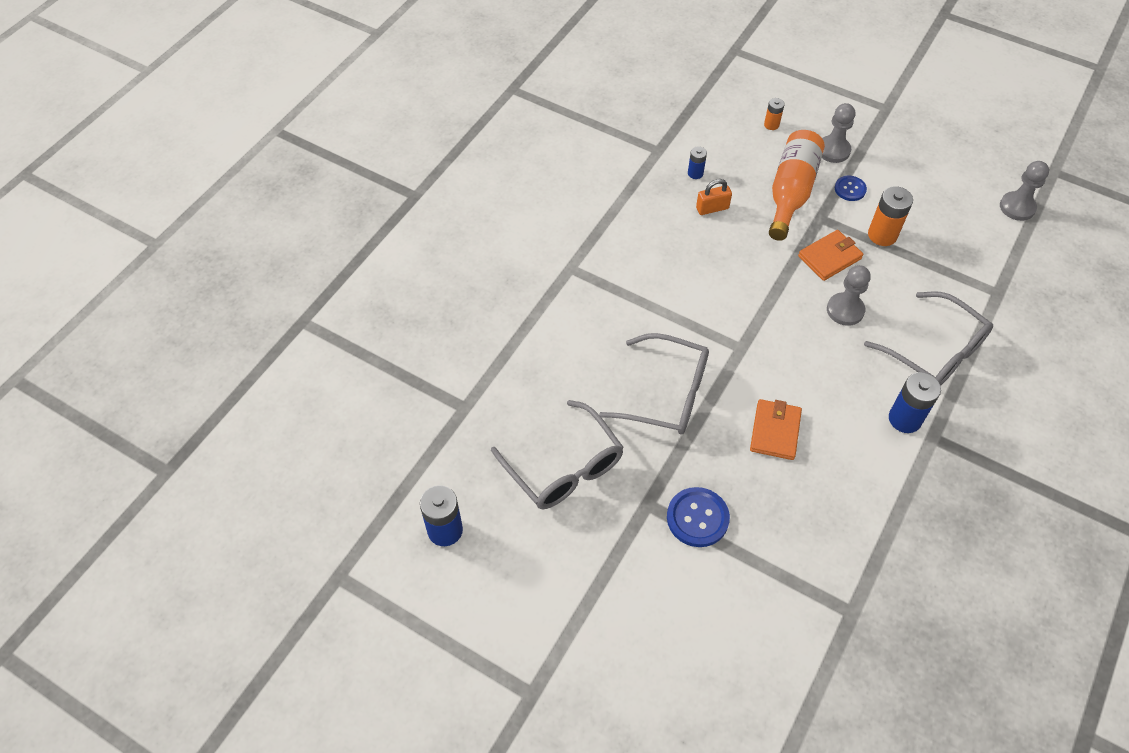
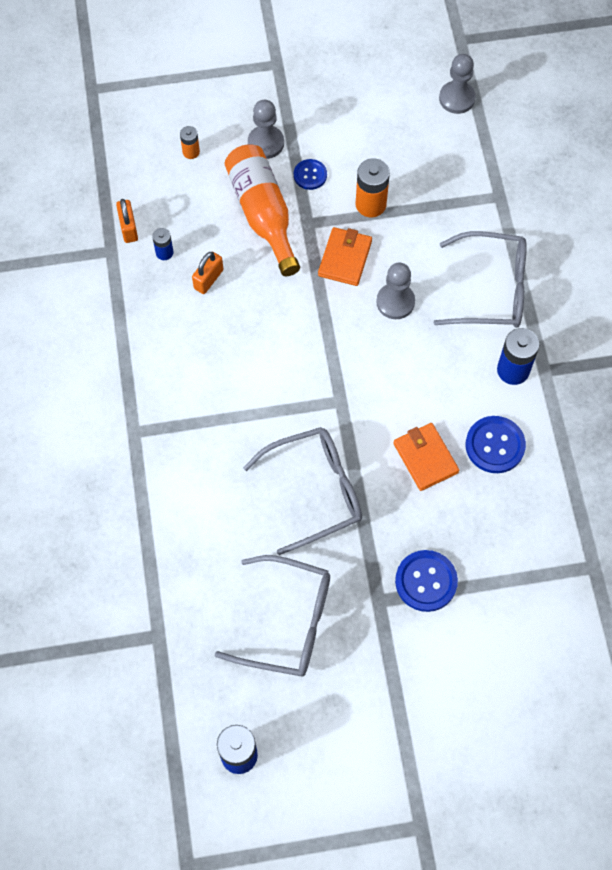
camera: 40 degrees left, 10 degrees up
none -> orange padlock [116,199,138,243]
none -> blue button [466,416,526,473]

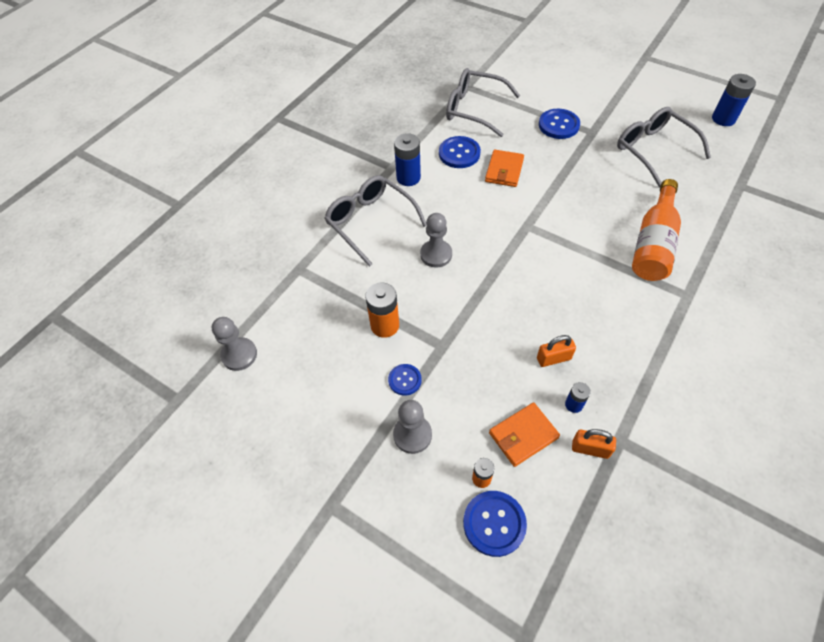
camera: 135 degrees left, 10 degrees down
orange padlock [116,199,138,243] -> orange padlock turned 75 degrees clockwise [572,429,616,459]
orange bottle [225,144,300,276] -> orange bottle moved to [632,179,681,281]
grey glasses [243,427,362,555] -> grey glasses moved to [446,68,520,137]
orange wallet [318,227,372,286] -> orange wallet moved to [489,402,560,467]
none -> blue button [463,491,527,557]

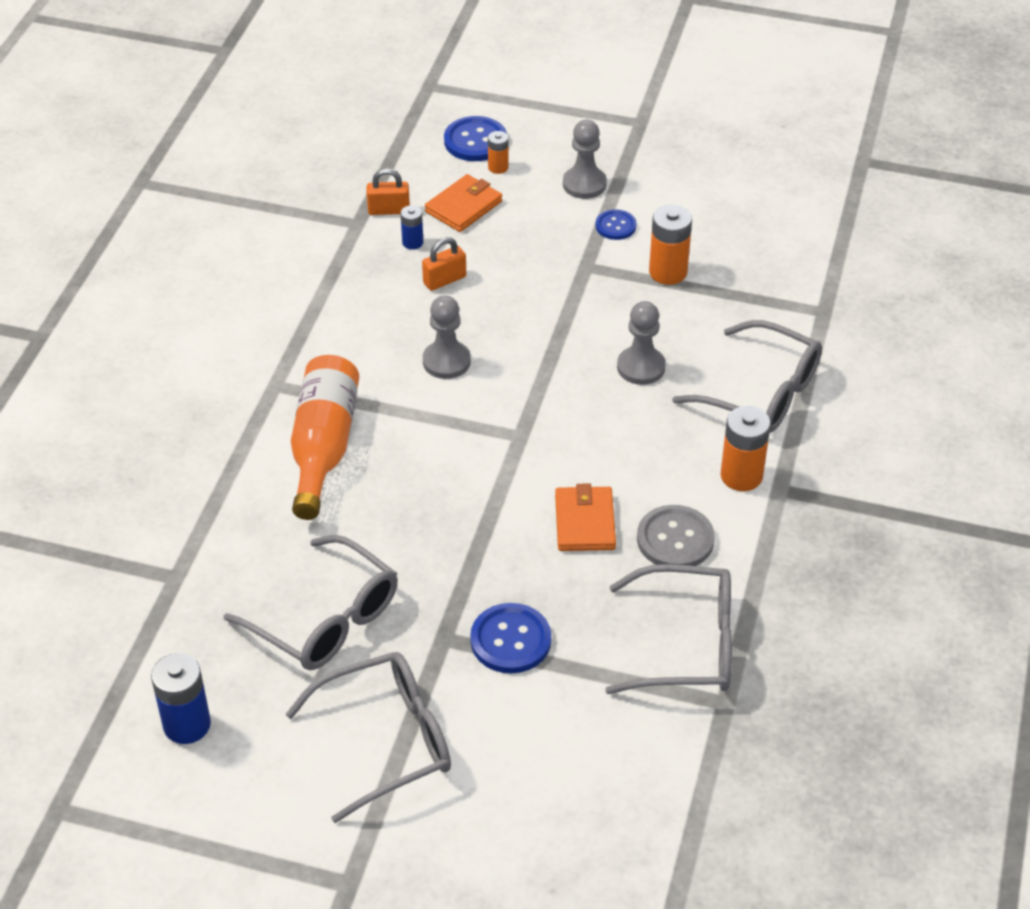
camera: 160 degrees right, 10 degrees down
grey pawn [212,317,257,371] -> grey pawn moved to [423,295,471,379]
blue battery [394,133,421,186] -> orange battery [721,406,771,491]
blue button [439,136,481,168] -> grey button [637,505,715,566]
none -> grey glasses [286,652,451,823]

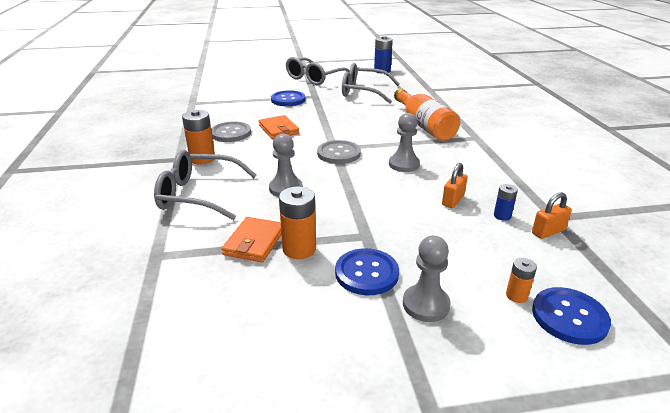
camera: 155 degrees right, 15 degrees down
orange wallet [425,174,502,232] -> orange wallet moved to [222,217,281,262]
blue button [595,209,637,240] -> blue button [335,248,399,295], size x1.62
grey glasses [605,564,732,694] -> none
none -> grey button [317,140,361,164]

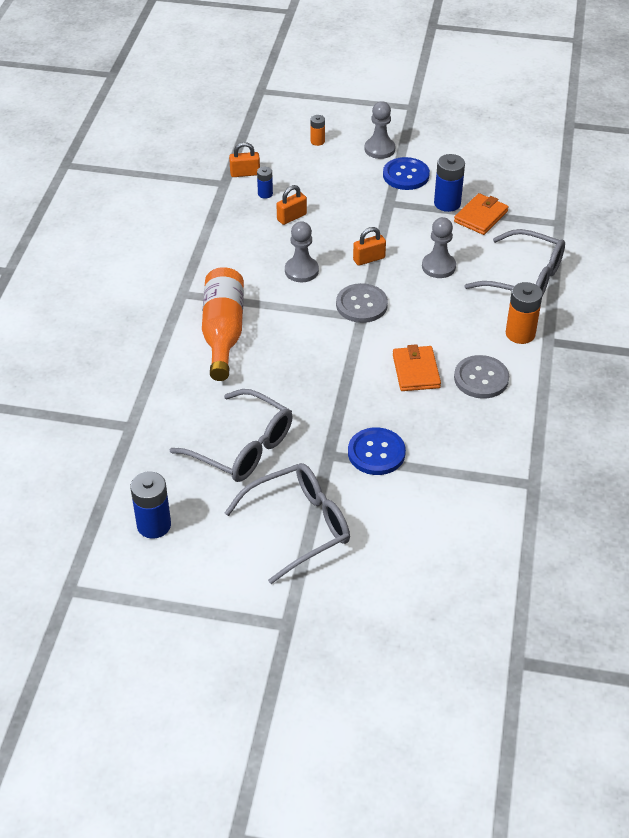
camera: 160 degrees left, 15 degrees up
orange battery [279,186,316,259] -> blue battery [434,154,465,212]
blue button [532,287,611,345] -> none
none -> orange padlock [353,227,386,266]

